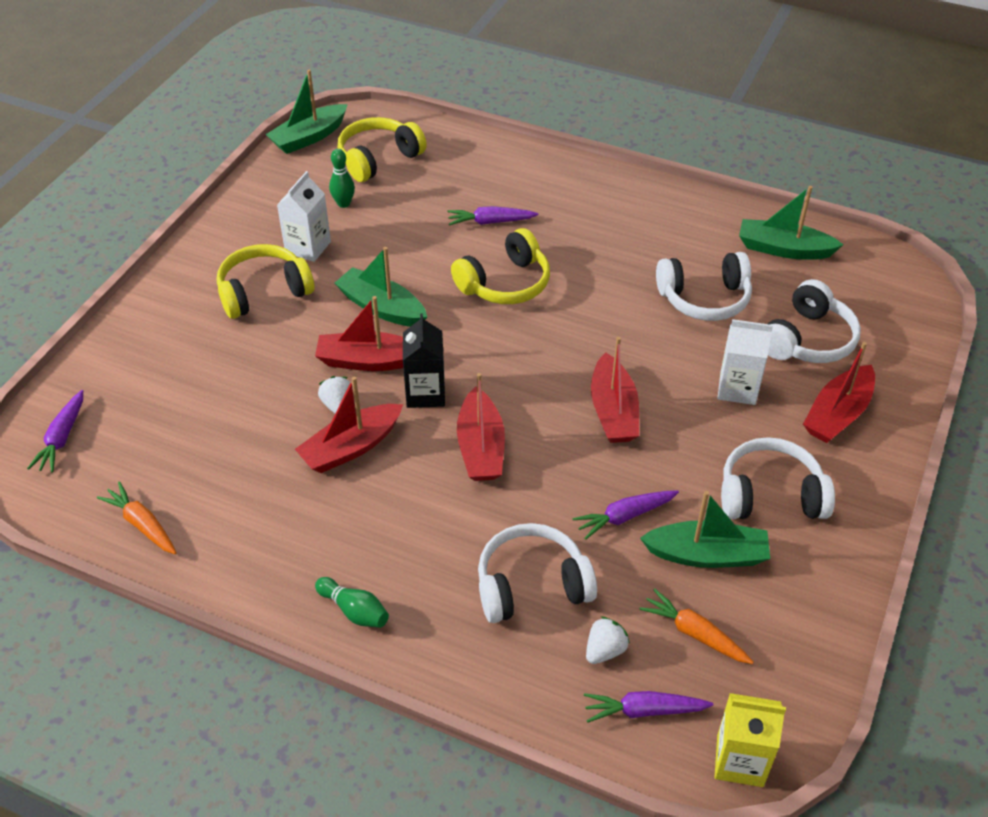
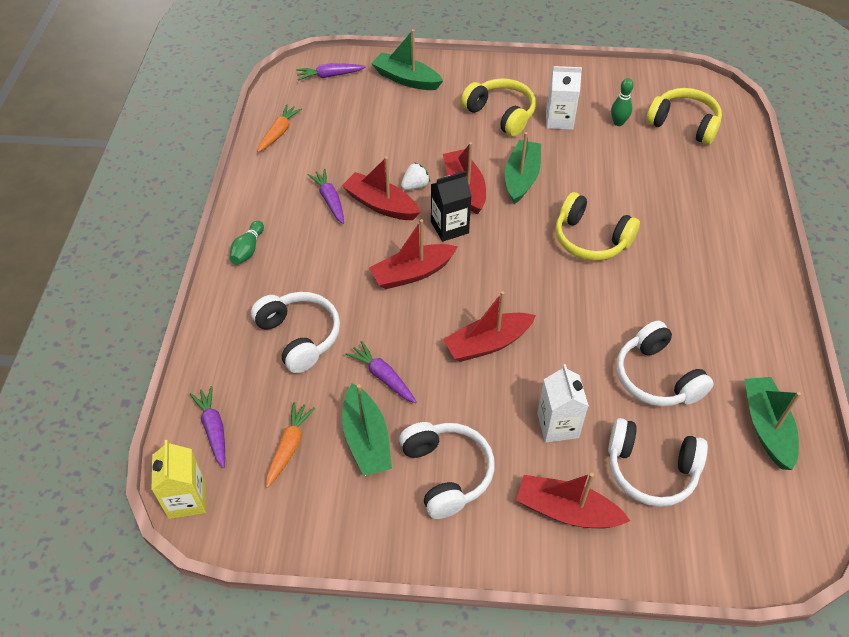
camera: 70 degrees right, 5 degrees up
green boat [265,70,348,154] -> green boat moved to [371,29,443,90]
purple carrot [448,206,538,226] -> purple carrot moved to [307,169,344,224]
white strawberry [586,616,630,664] -> none

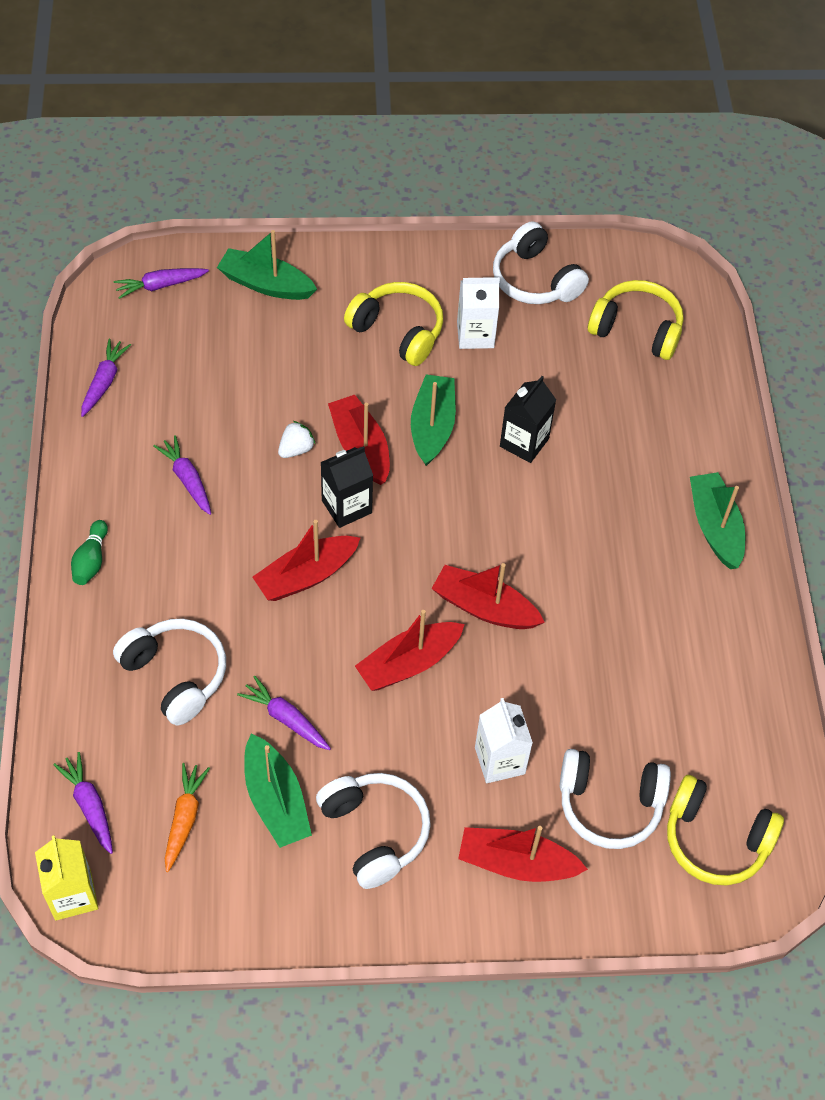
camera: 10 degrees left, 5 degrees up
orange carrot [257,104,302,153] -> purple carrot [81,339,131,417]
red boat [342,157,420,220] -> red boat moved to [431,563,545,629]
yellow headphones [555,192,640,261] -> yellow headphones moved to [667,775,784,885]
green bowling pin [611,78,634,126] -> none
white headphones [617,321,714,406] -> white headphones moved to [493,221,589,304]
green boat [744,377,801,470] -> green boat moved to [690,472,745,569]
none -> black carton [500,376,556,463]

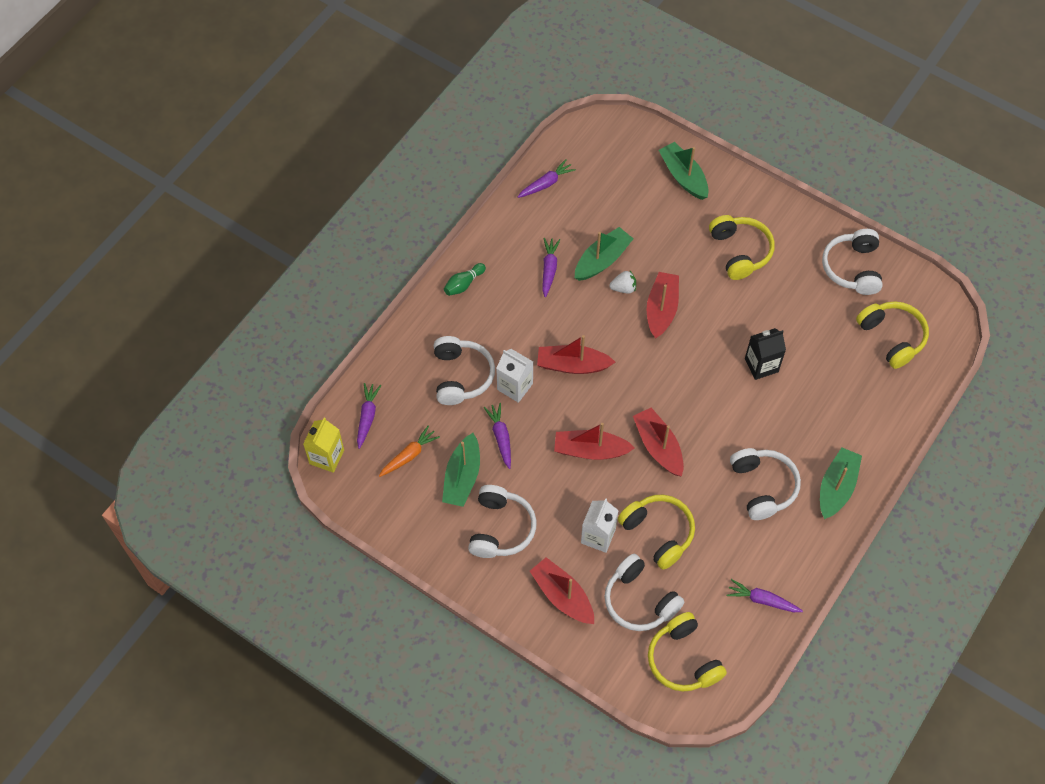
camera: 40 degrees right, 5 degrees up
purple carrot [114,268,209,299] -> purple carrot moved to [727,579,803,612]
black carton [320,446,373,528] -> none
green boat [411,374,456,466] -> green boat moved to [575,227,633,281]
white carton [457,277,500,349] -> white carton moved to [496,349,533,403]
none -> yellow headphones [618,495,695,570]
none -> white headphones [730,448,801,520]

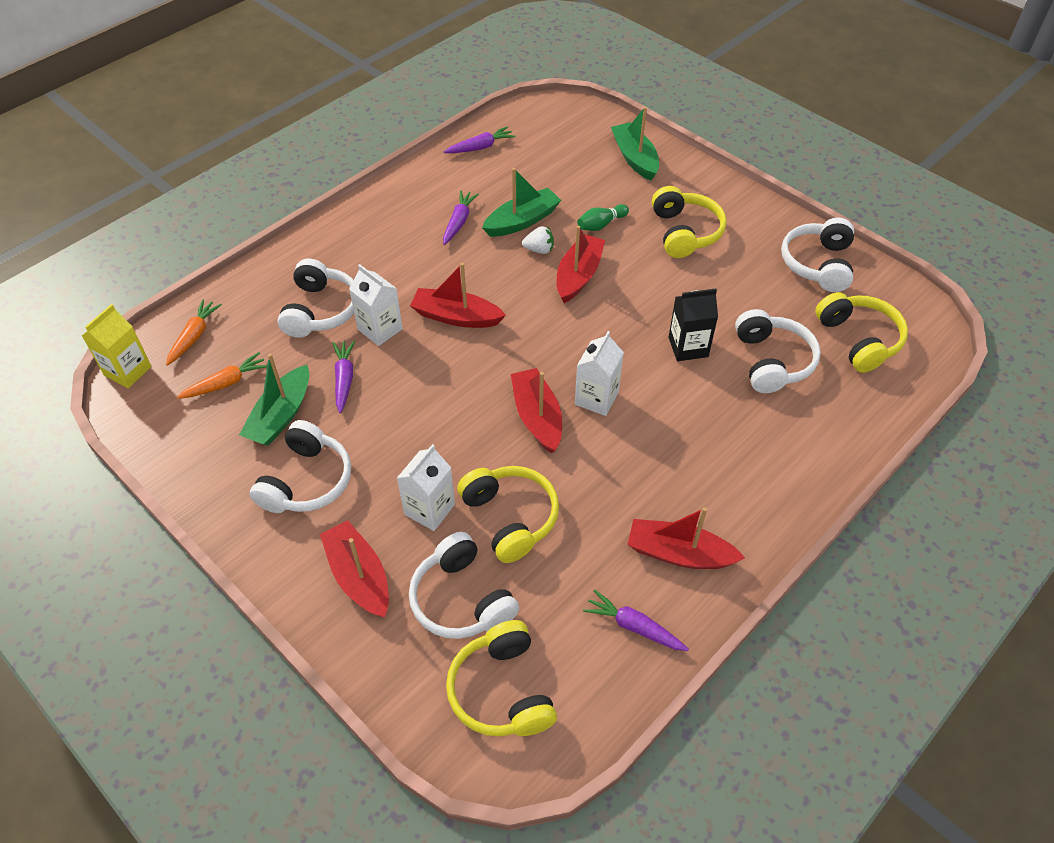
camera: 10 degrees right, 10 degrees down
purple carrot [357,383,381,449] -> orange carrot [166,299,222,366]
green bowling pin [444,263,486,296] -> green bowling pin moved to [577,204,629,231]
red boat [554,423,635,460] -> red boat moved to [627,507,745,569]
white headphones [730,448,801,520] -> white headphones moved to [735,309,821,393]
green boat [820,448,862,519] -> none
none -> white carton [575,331,624,416]

